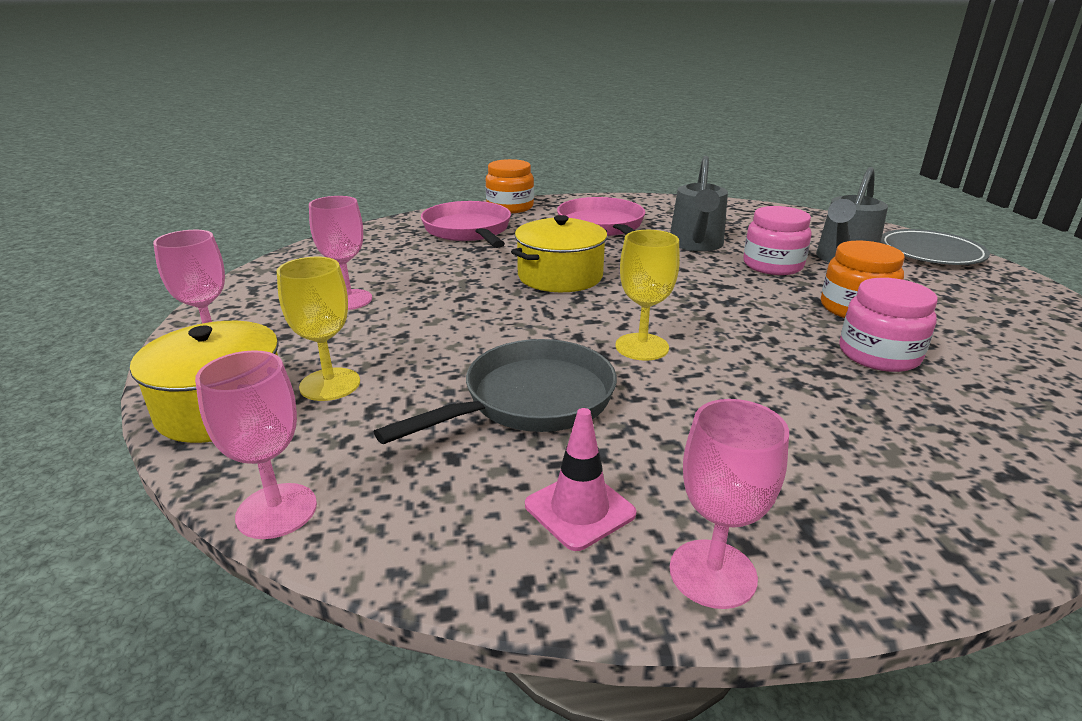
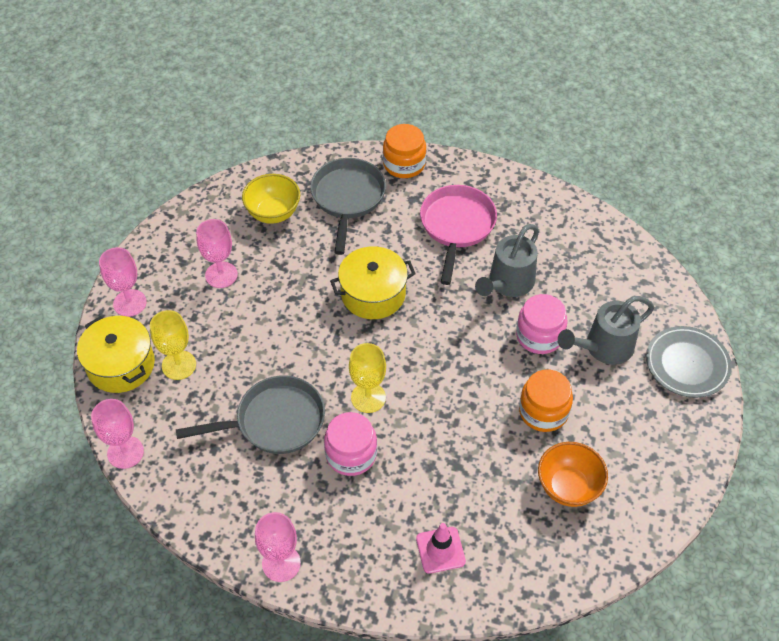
camera: 25 degrees right, 25 degrees up
pink pan [421,201,511,248] -> grey pan [310,158,386,255]
pink traffic cone [525,408,636,551] -> pink traffic cone moved to [416,523,466,574]
pink jar [839,278,938,372] -> pink jar moved to [324,412,377,476]
none -> yellow bowl [242,174,300,224]
none -> orange bowl [538,442,608,507]

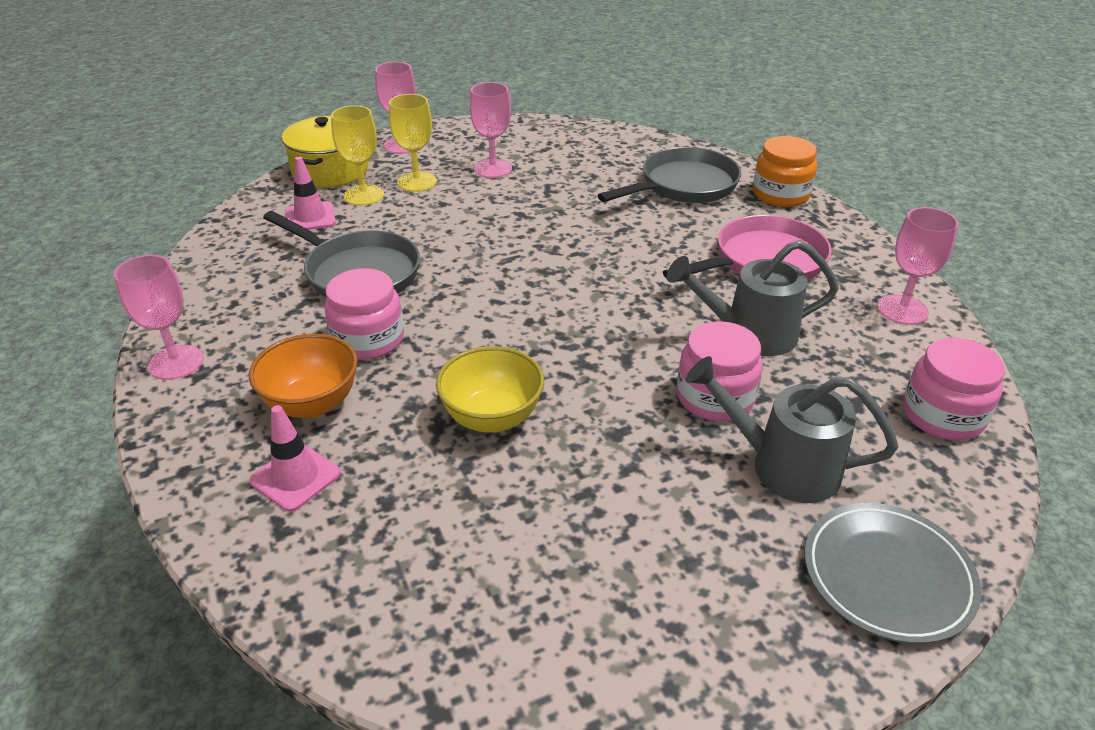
camera: 50 degrees right, 15 degrees down
pink goblet [91,399,144,469] -> pink goblet moved to [877,207,959,325]
yellow bowl [242,174,300,224] -> yellow bowl moved to [436,346,544,432]
yellow pot [330,246,416,319] -> none
yellow goblet [349,343,386,413] -> yellow goblet moved to [389,94,437,192]
orange jar [519,370,573,432] -> none
orange bowl [538,442,608,507] -> orange bowl moved to [249,334,358,418]
none -> pink traffic cone [285,156,336,230]
none -> pink jar [903,338,1005,440]

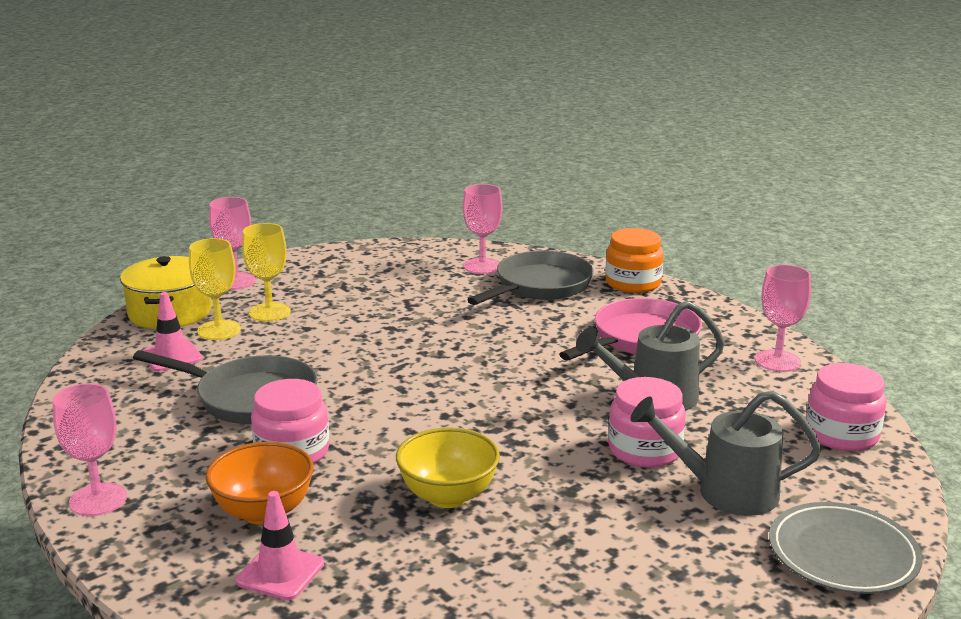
camera: 15 degrees left, 15 degrees down
pink goblet [470,82,512,178] -> pink goblet moved to [463,184,503,274]

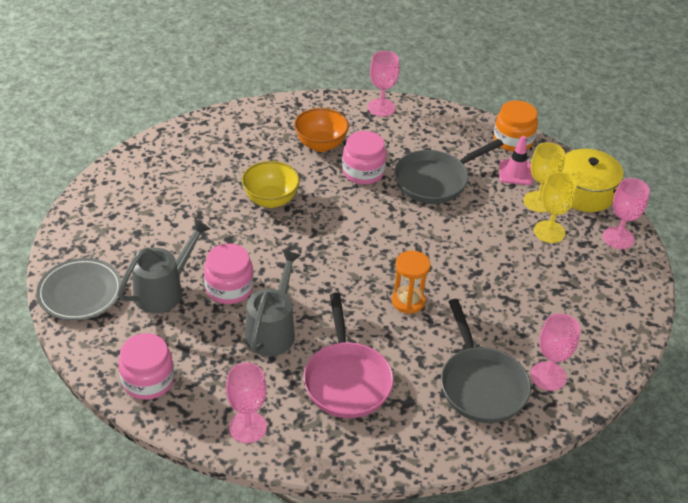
camera: 125 degrees right, 20 degrees up
pink traffic cone [236,491,324,600] -> none
orange jar [605,228,664,293] -> orange jar moved to [494,100,538,152]
none -> orange hourglass [392,251,431,314]

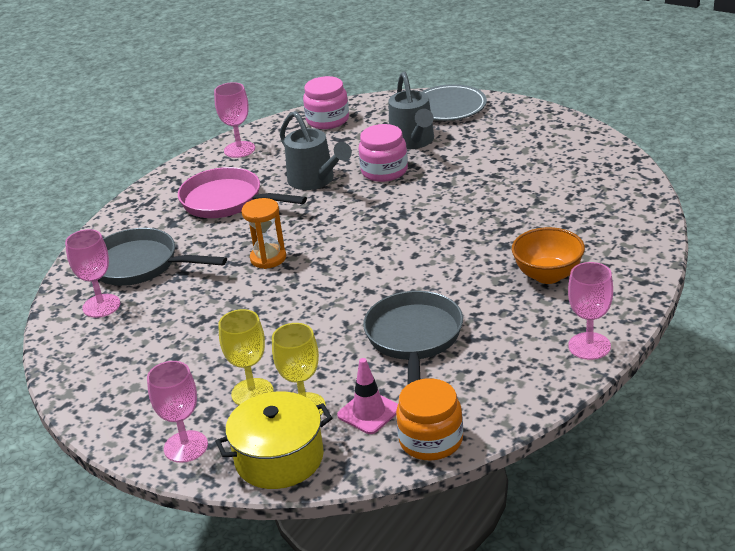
camera: 130 degrees right, 10 degrees down
yellow bowl [242,161,300,208] -> none
pink jar [342,131,386,185] -> none

